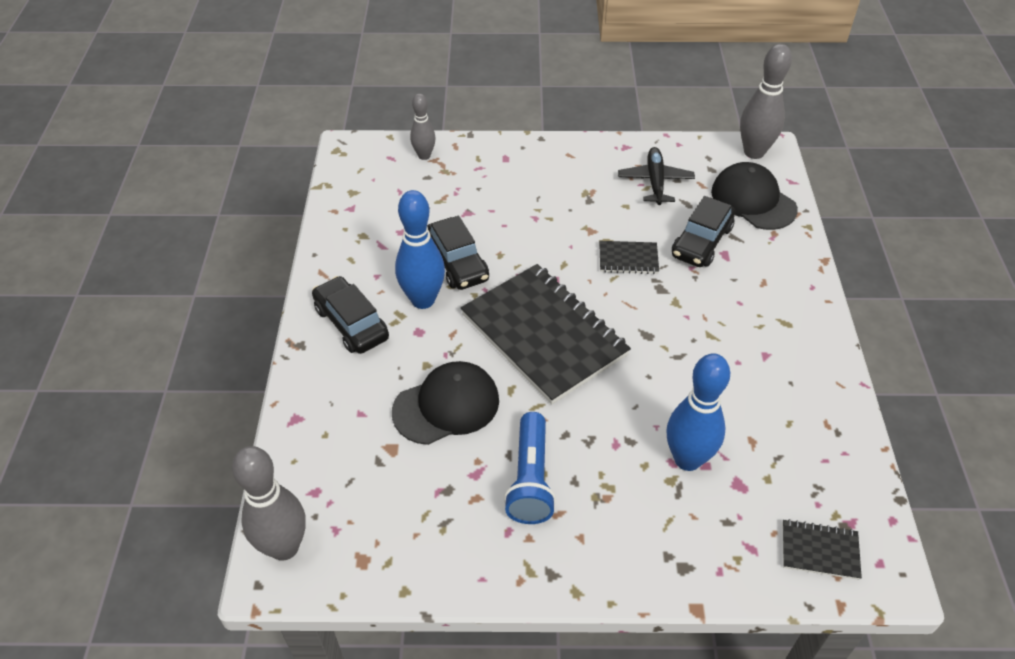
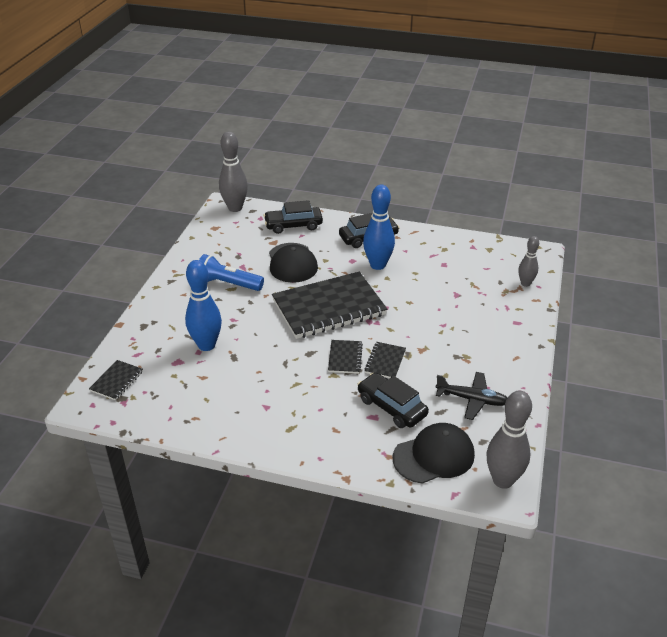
camera: 105 degrees right, 10 degrees down
black car [427,216,489,290] -> black car moved to [263,200,323,234]
none -> black notebook [328,340,363,374]

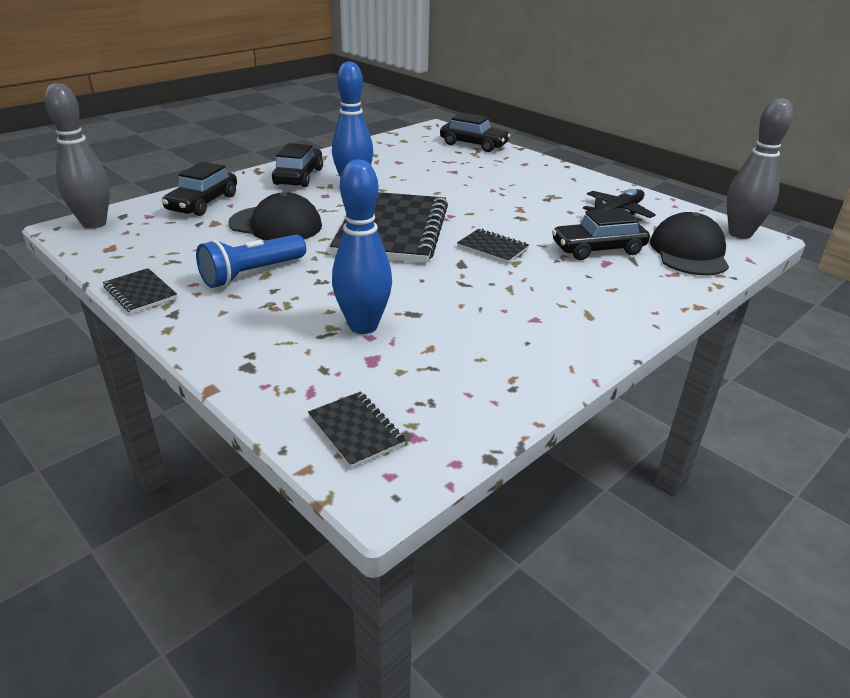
camera: 60 degrees left, 5 degrees down
black notebook [364,342,406,378] -> black notebook moved to [103,268,177,314]
grey bowling pin [518,236,539,287] -> black car [440,112,511,152]

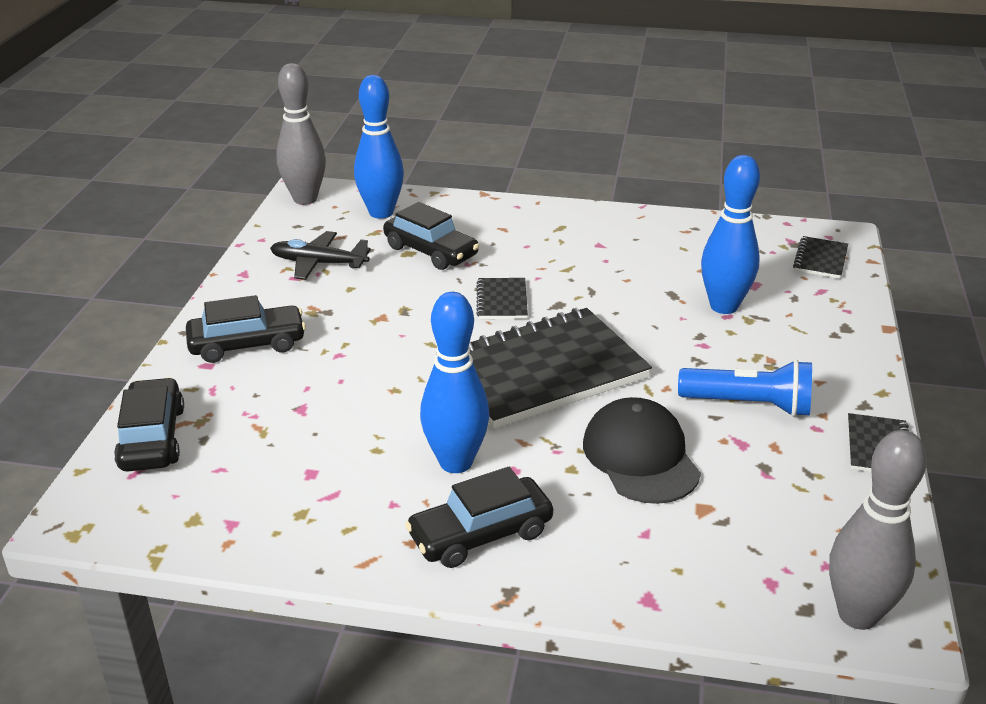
camera: 125 degrees left, 0 degrees up
black car [162,162,237,216] -> black car moved to [186,295,306,363]
black cap [650,212,729,275] -> blue bowling pin [354,75,404,219]

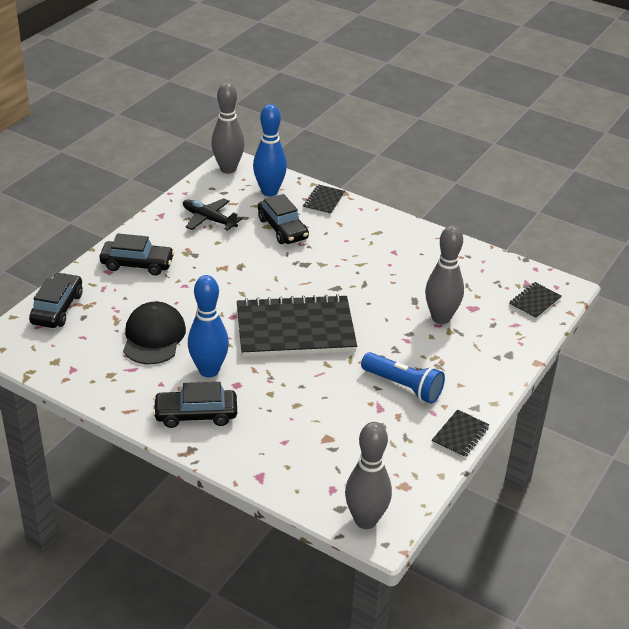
camera: 20 degrees right, 5 degrees up
black notebook [476,278,528,319] -> black notebook moved to [303,184,345,215]
black cap [583,397,701,504] -> black cap moved to [123,302,186,364]
blue bowling pin [701,155,760,314] -> grey bowling pin [425,225,464,324]

